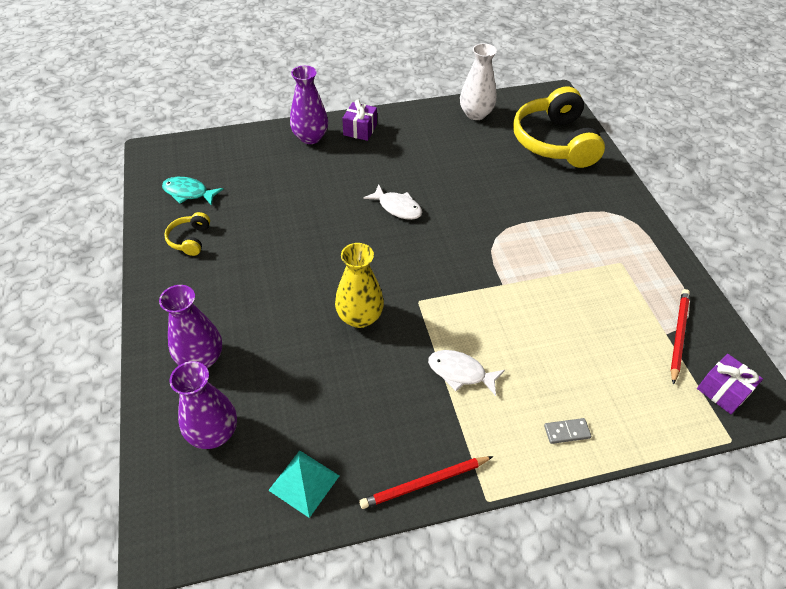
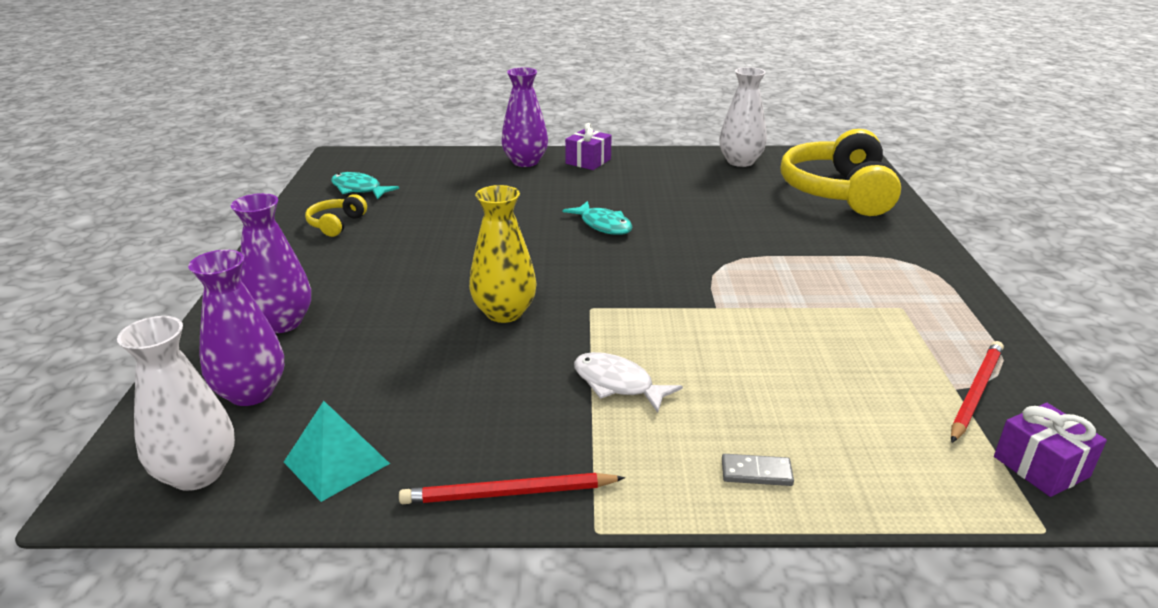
camera: 15 degrees right, 20 degrees down
white fish [363,185,422,220] -> turquoise fish [563,201,633,235]
none -> white vase [117,316,235,491]

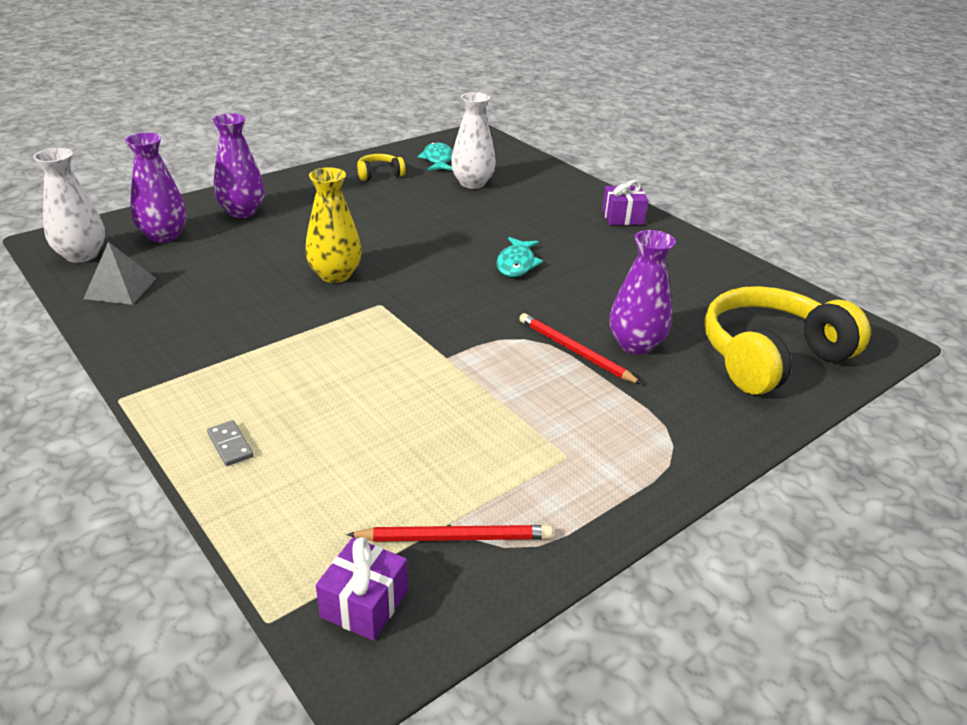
camera: 50 degrees right, 5 degrees up
turquoise pyramid [284,401,390,502] -> grey pyramid [83,242,157,305]
red pencil [399,473,625,504] -> red pencil moved to [519,313,642,384]
purple vase [501,68,548,167] -> purple vase moved to [610,230,676,354]
white fish [574,352,683,413] -> none
white vase [719,67,767,167] -> white vase moved to [451,92,496,189]

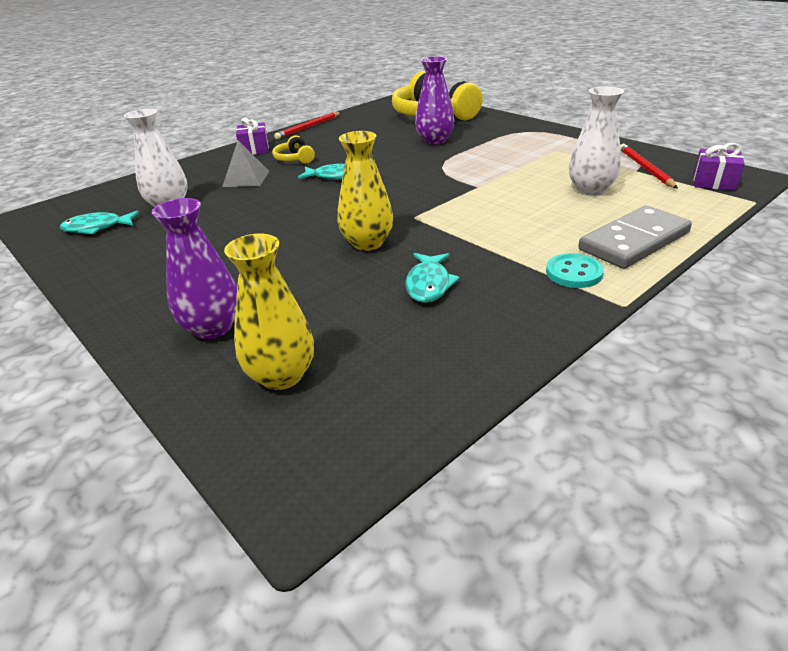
camera: 90 degrees left, 0 degrees up
white vase [33,148,105,263] -> white vase moved to [569,87,624,196]
grey pyramid [83,242,157,305] -> grey pyramid moved to [222,140,269,187]
purple vase [125,133,187,243] -> yellow vase [224,234,314,390]
grey domino [207,420,254,466] -> grey domino [578,206,692,269], size x2.44
yellow headphones [357,154,405,181] -> yellow headphones moved to [272,136,315,164]
red pencil [519,313,642,384] -> red pencil moved to [274,112,341,139]
none -> turquoise fish [405,253,460,303]
none -> turquoise button [546,253,604,288]

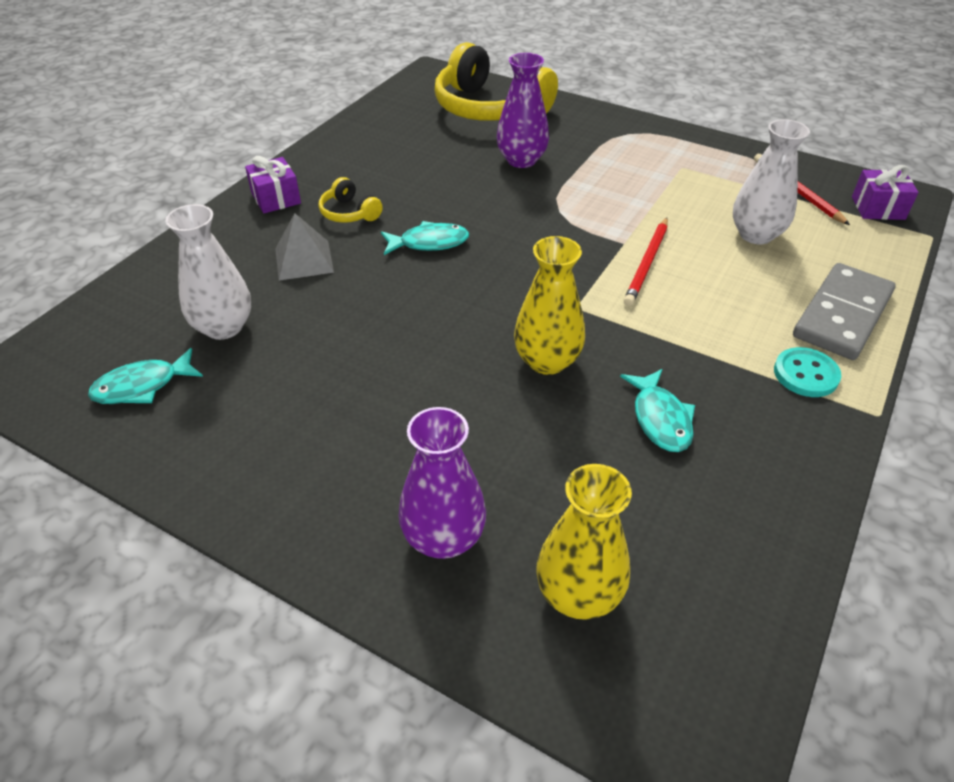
camera: 20 degrees left, 10 degrees up
red pencil [274,112,341,139] -> red pencil moved to [624,218,668,306]

